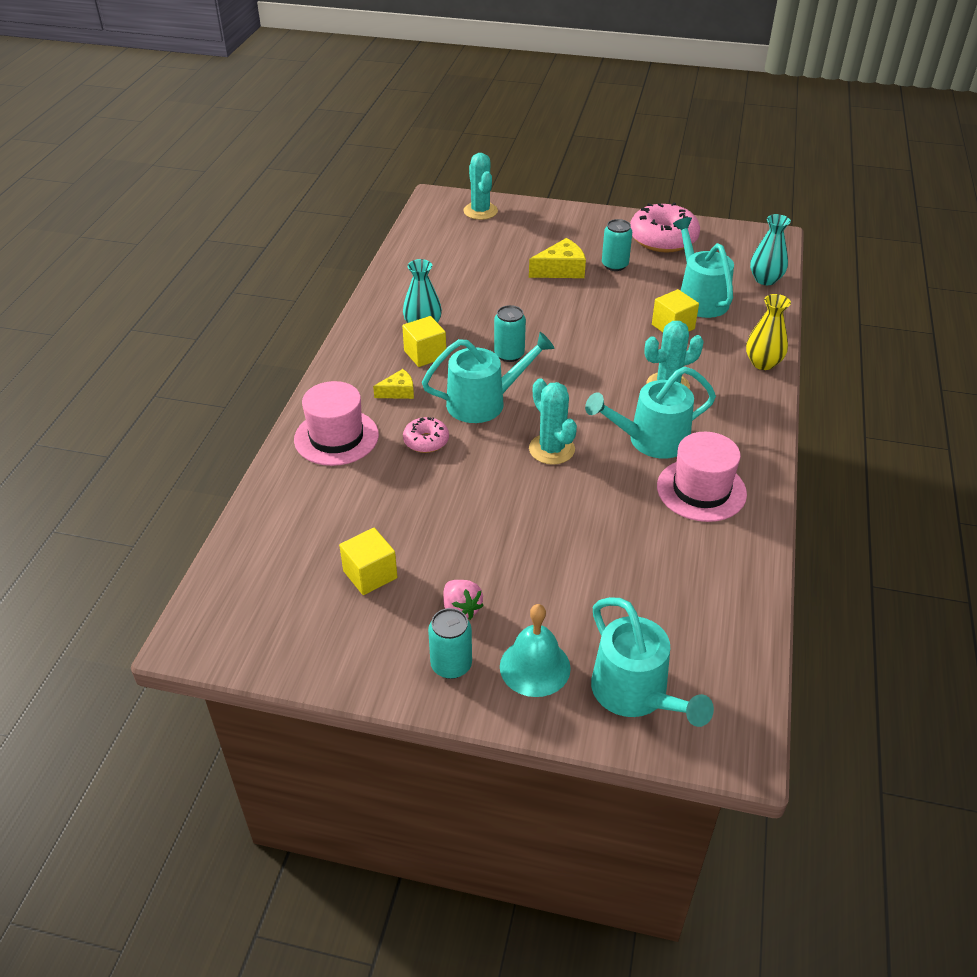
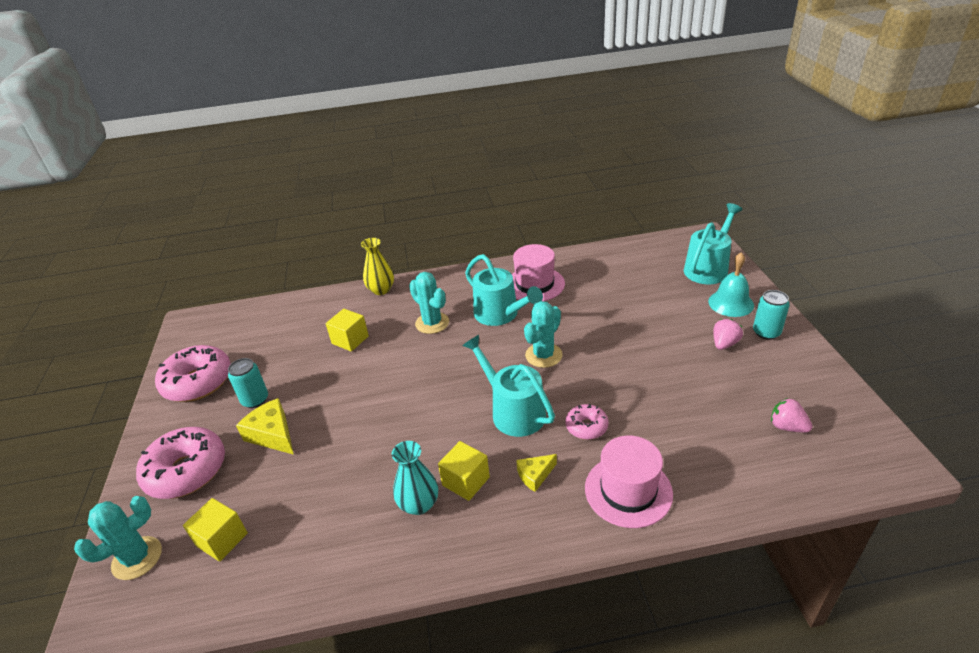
camera: 110 degrees left, 5 degrees down
yellow cube [339,528,397,595] -> yellow cube moved to [183,498,248,562]
yellow cheese [373,369,414,399] -> yellow cheese turned 75 degrees counterclockwise [516,454,557,492]
turquoise can [494,305,526,362] -> none
turquoise watering can [673,217,734,318] -> none
turquoise vase [750,214,791,285] -> none
none -> pink donut [136,427,225,499]
none -> pink strawberry [771,398,813,433]

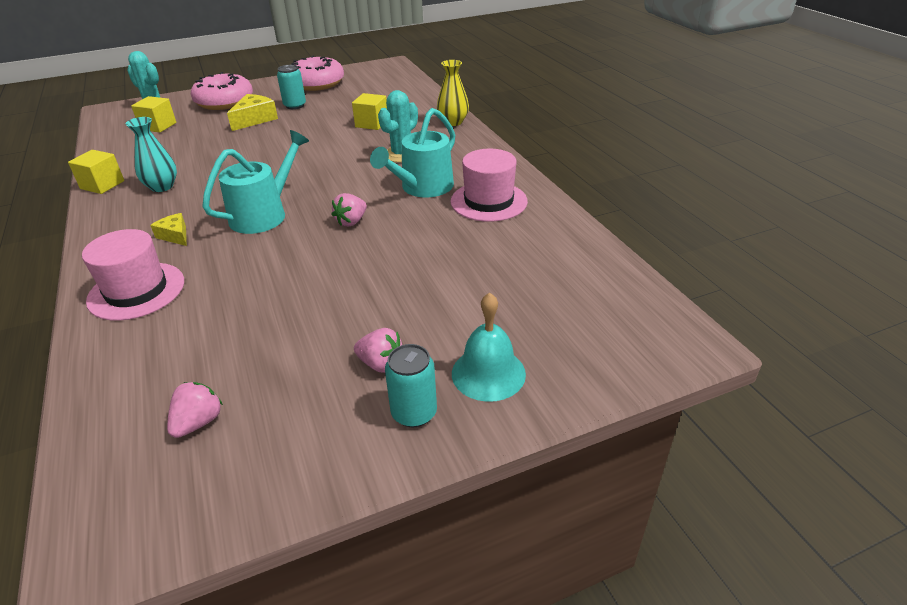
camera: 75 degrees right, 0 degrees up
yellow cube [438,441,490,501] -> yellow cube moved to [68,150,124,194]
turquoise cactus [524,301,563,368] -> pink strawberry [332,193,367,227]
pink donut [566,404,608,440] -> none
turquoise watering can [684,203,742,284] -> none

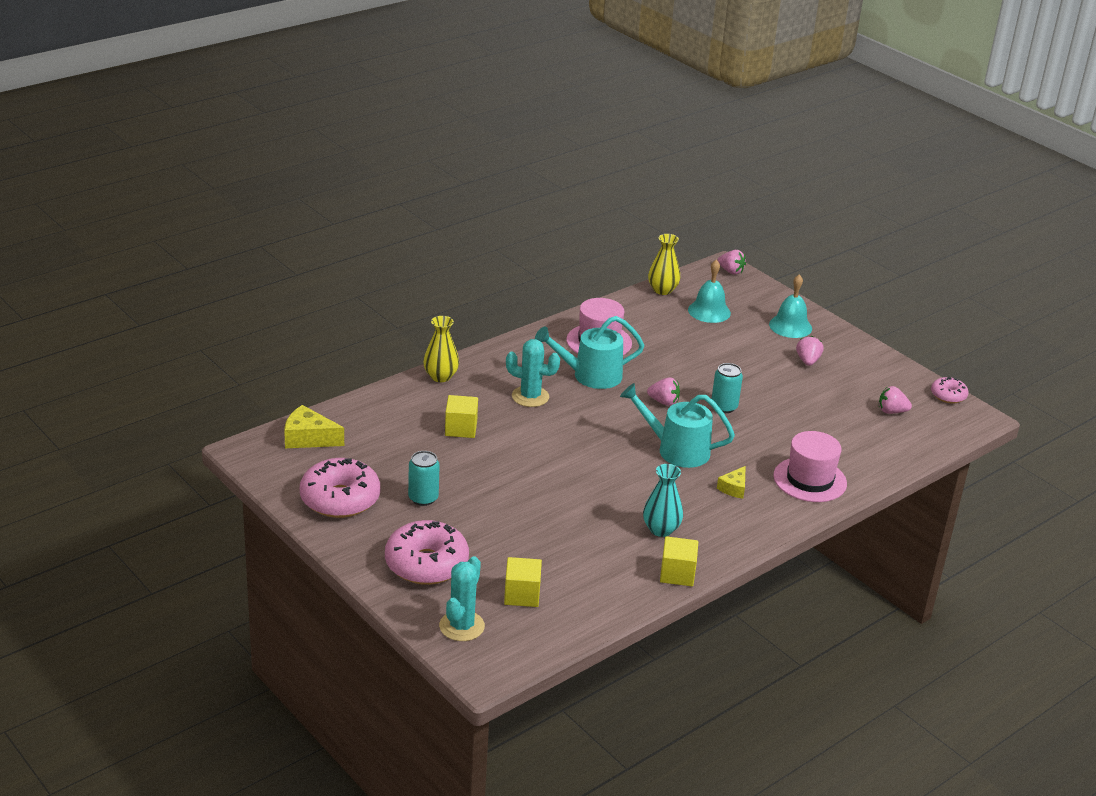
camera: 110 degrees left, 5 degrees down
yellow cheese [227,94,278,131] -> yellow cheese moved to [284,405,344,448]
turquoise watering can [370,108,455,197] -> turquoise watering can turned 150 degrees clockwise [535,316,645,389]
turquoise can [385,344,437,427] -> turquoise can moved to [711,363,743,413]
none -> yellow vase [648,234,681,295]
none -> turquoise bell [688,260,731,323]
none -> pink strawberry [718,250,746,275]
none -> pink donut [931,377,968,404]

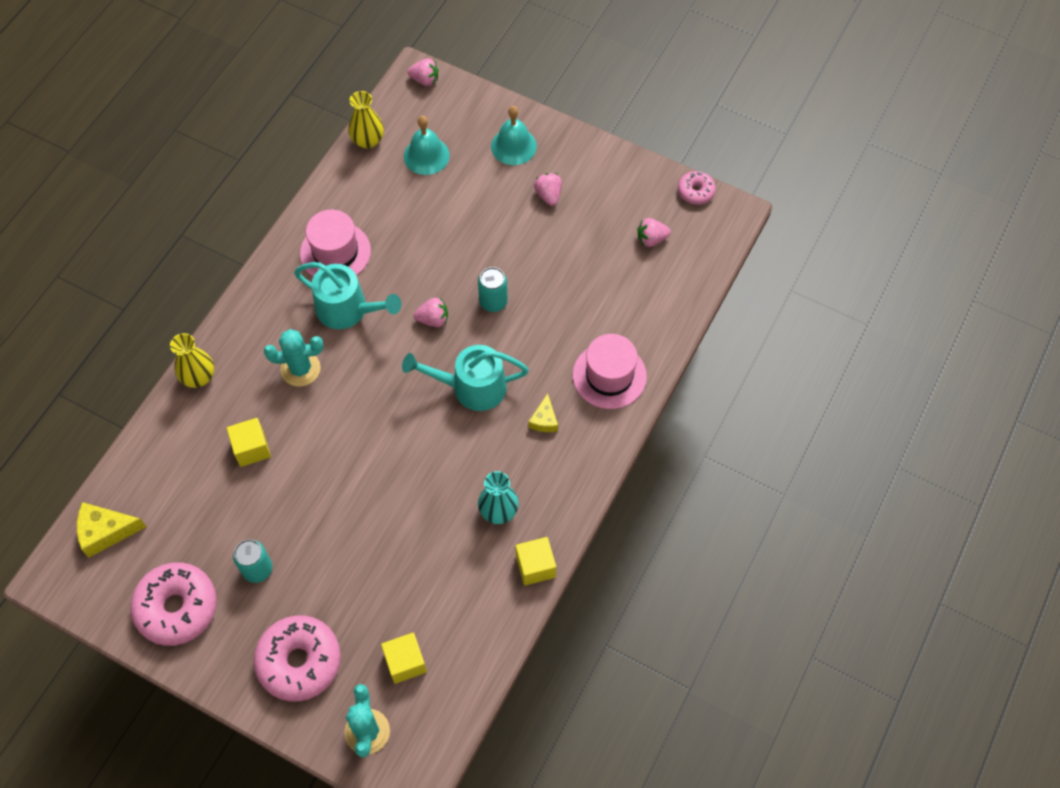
camera: 20 degrees left, 30 degrees up
turquoise watering can [535,316,645,389] -> turquoise watering can turned 120 degrees counterclockwise [294,262,401,329]

